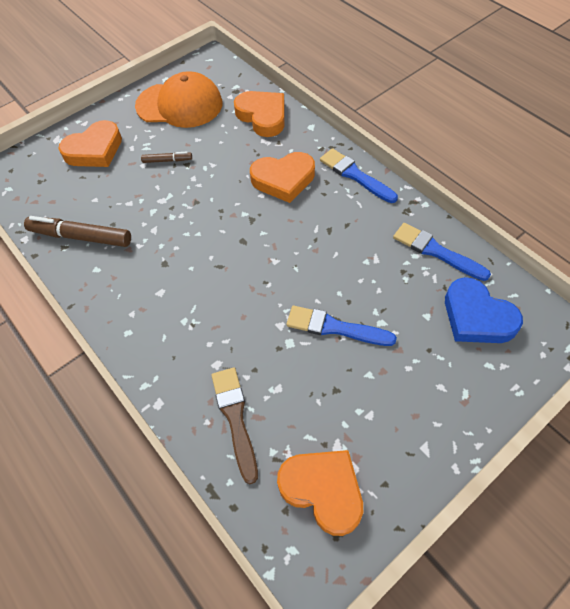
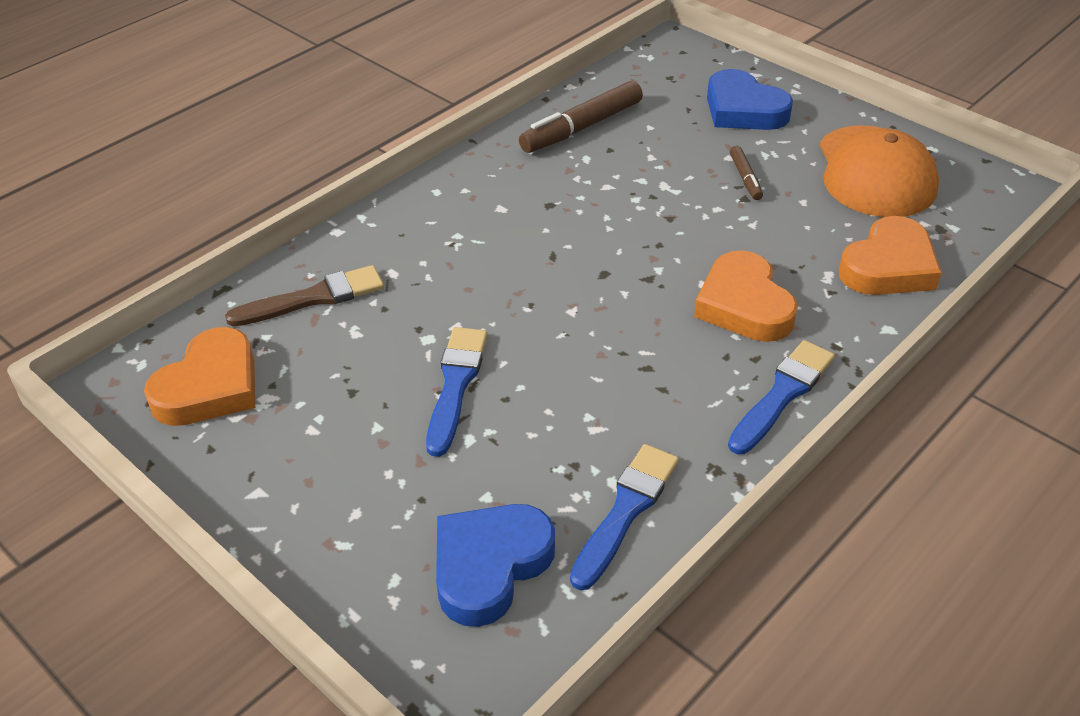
camera: 80 degrees right, 15 degrees down
brown marker [24,216,131,247] -> brown marker turned 135 degrees counterclockwise [519,81,643,153]
orange heart [58,120,122,167] -> blue heart [707,69,793,130]

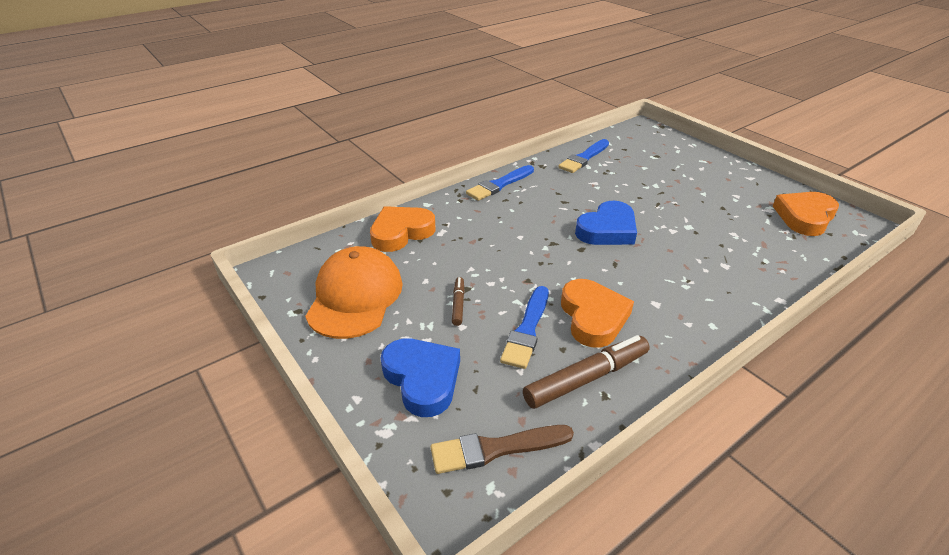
camera: 170 degrees left, 5 degrees down
brown brush [225,265,384,326] -> brown brush moved to [431,425,574,474]
blue brush [426,327,488,457] -> blue brush moved to [500,286,549,369]
blue heart [436,504,555,627] -> blue heart moved to [575,201,637,245]
orange heart [694,250,798,342] -> orange heart moved to [561,279,634,348]

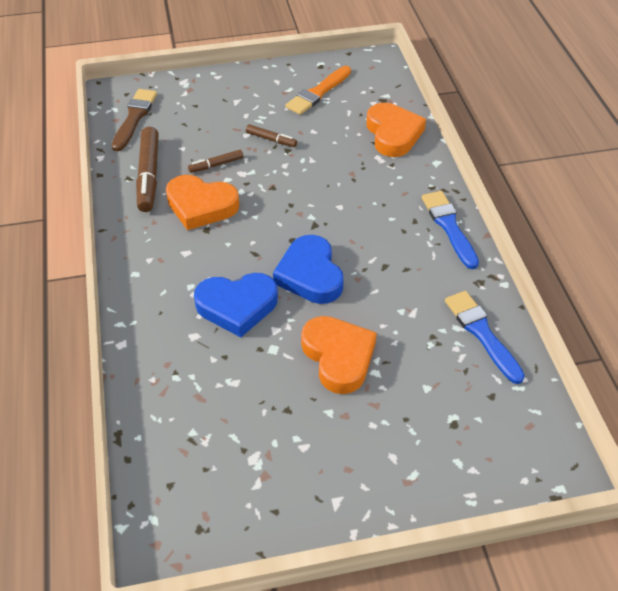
camera: 115 degrees right, 10 degrees up
orange cap [305,246,403,339] -> orange brush [285,66,351,115]
blue heart [380,338,460,417] -> blue heart moved to [194,273,278,337]
blue brush [500,286,549,369] -> brown marker [188,150,243,173]
orange heart [773,192,839,236] -> orange heart moved to [301,316,377,394]

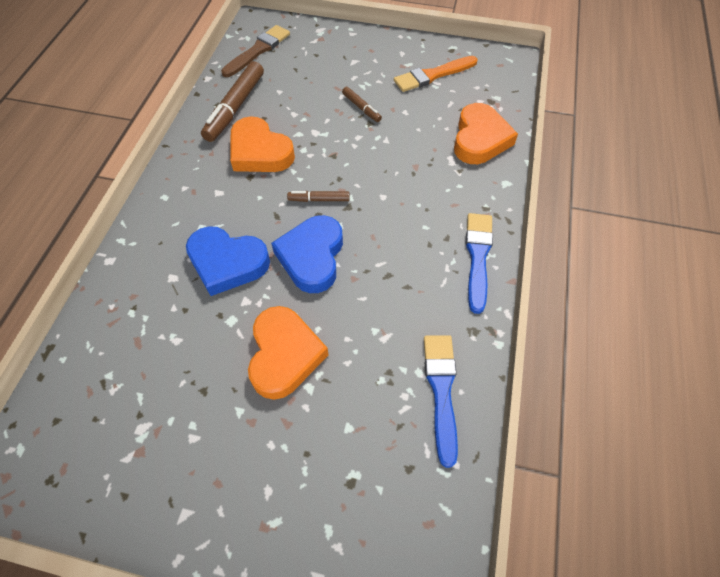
camera: 25 degrees right, 10 degrees up
brown marker [188,150,243,173] -> brown marker moved to [287,191,349,202]

